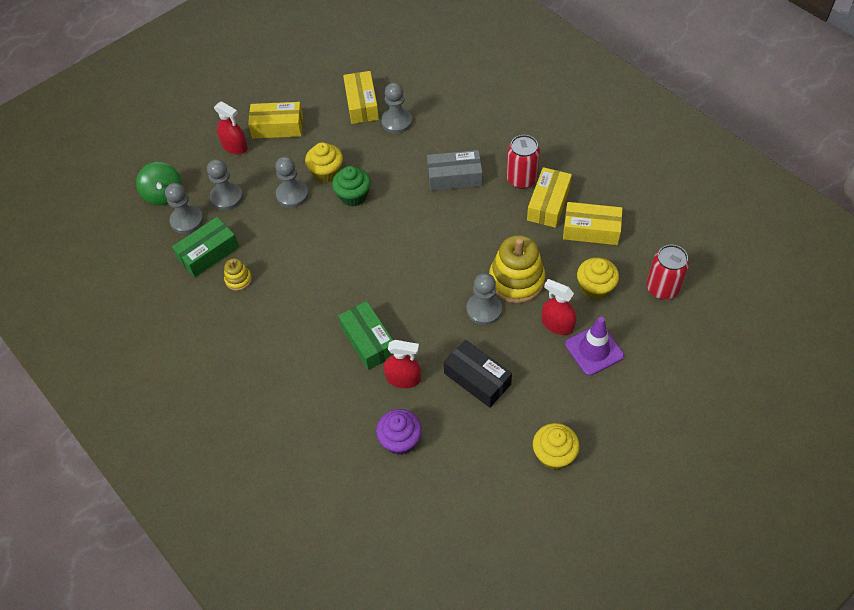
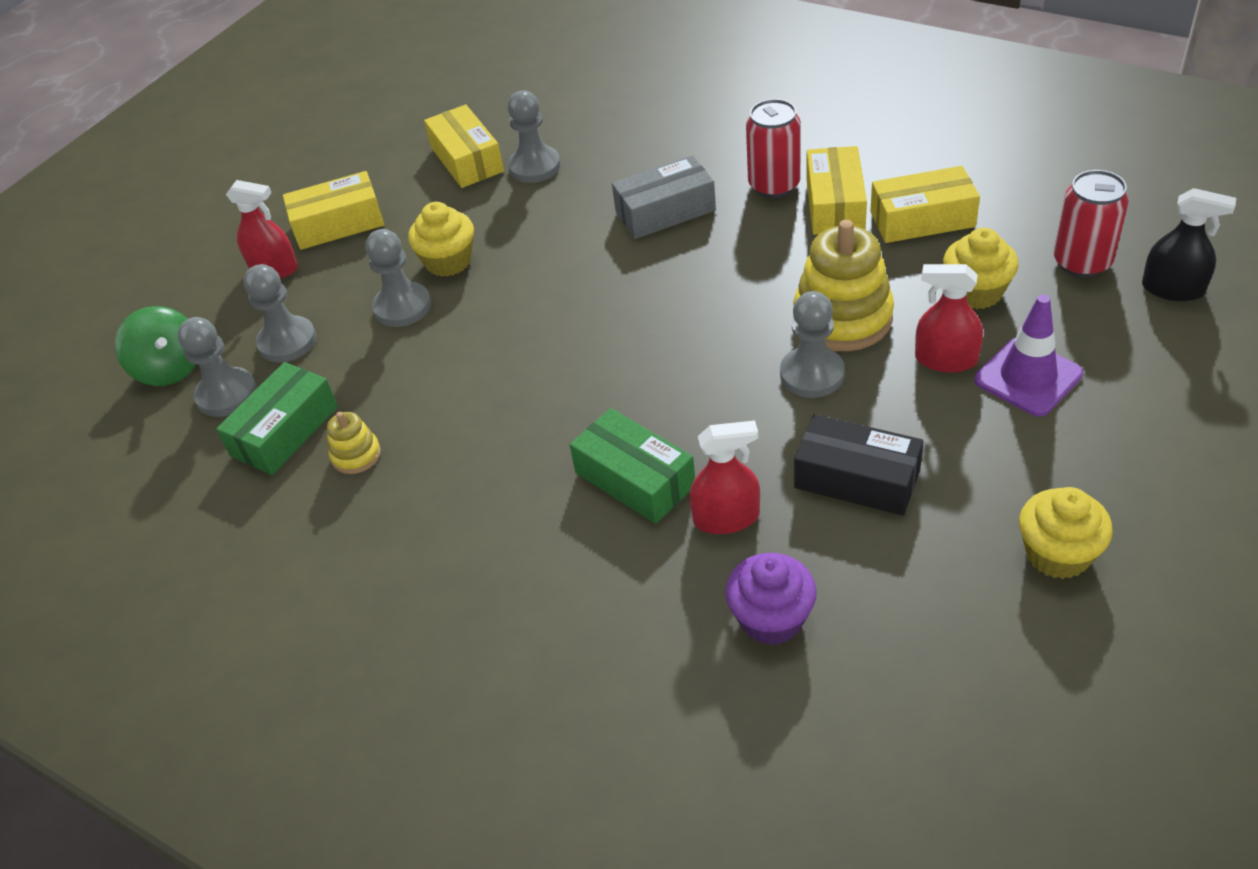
camera: 15 degrees left, 10 degrees down
green cupcake [332,166,371,207] -> none
none -> black spray bottle [1142,188,1236,301]

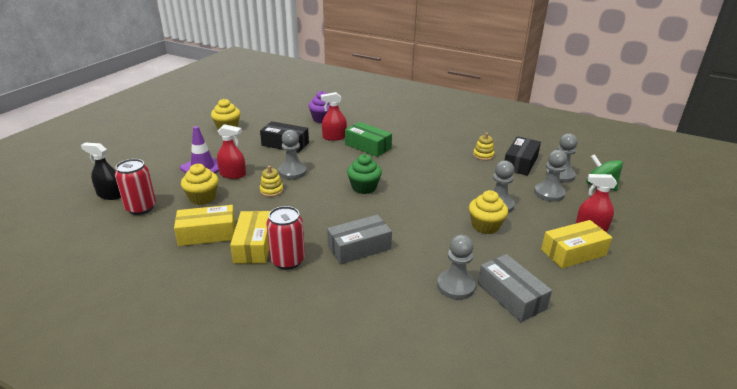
camera: 170 degrees right, 15 degrees down
green box [216,362,338,475] -> black box [504,136,541,176]
yellow box [424,105,504,188] -> grey box [478,254,552,322]
yellow stacking toy [793,220,894,351] -> yellow stacking toy [260,166,283,197], size x0.49
none -> green cupcake [347,154,382,194]

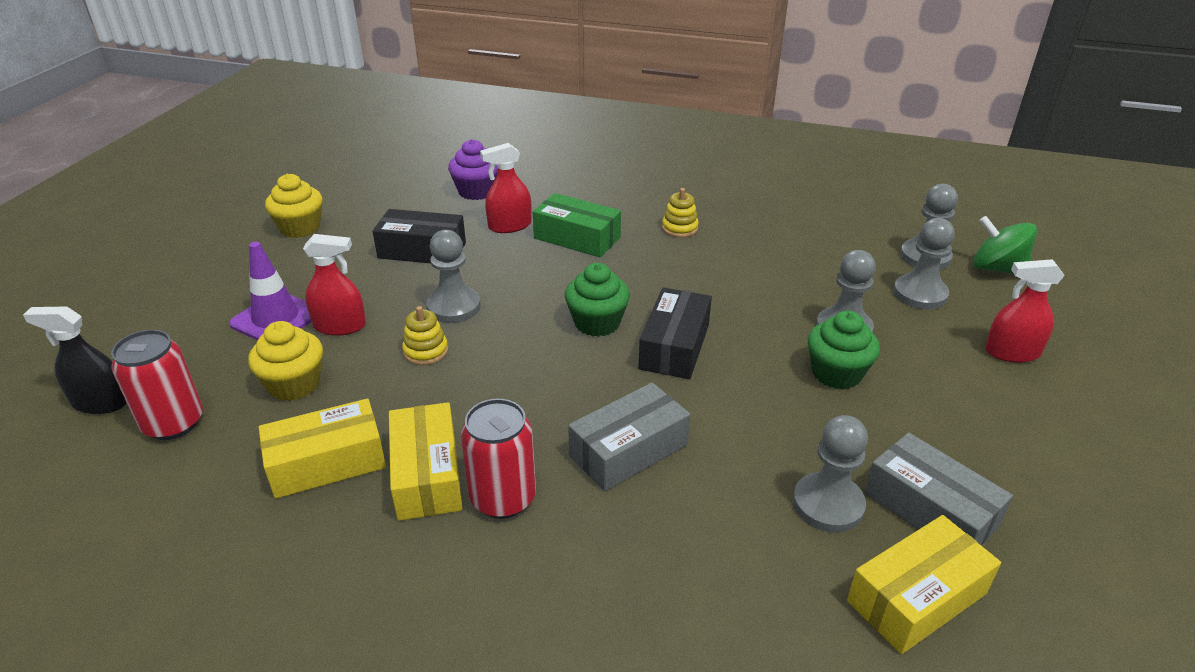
camera: 10 degrees left, 5 degrees up
yellow cupcake [469,190,508,234] -> green cupcake [808,311,880,390]
yellow stacking toy [473,133,494,161] -> yellow stacking toy moved to [662,188,699,238]
black box [504,136,541,176] -> black box moved to [639,287,712,379]
yellow box [541,220,612,269] -> yellow box moved to [847,515,1001,654]

